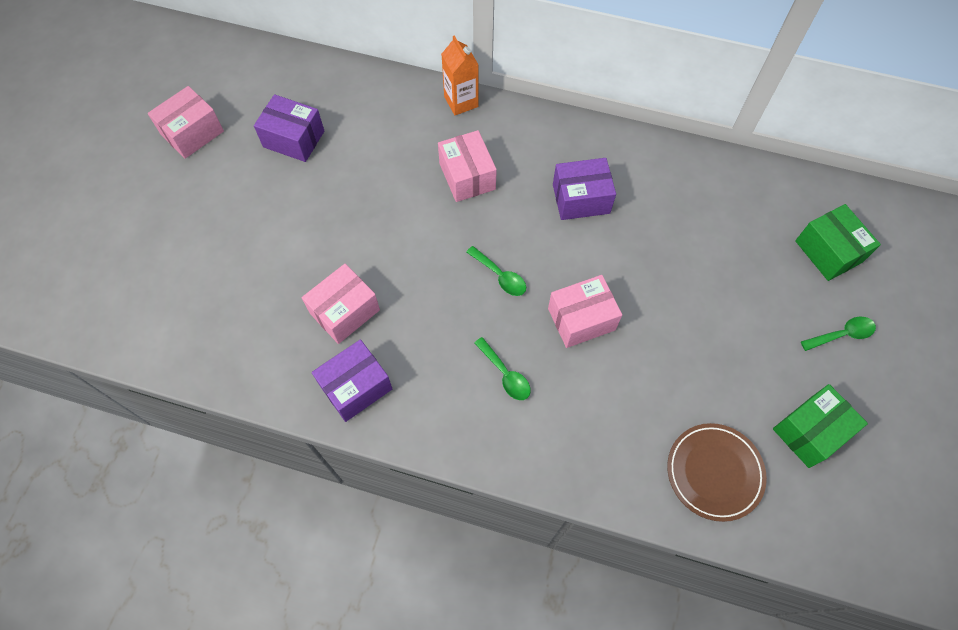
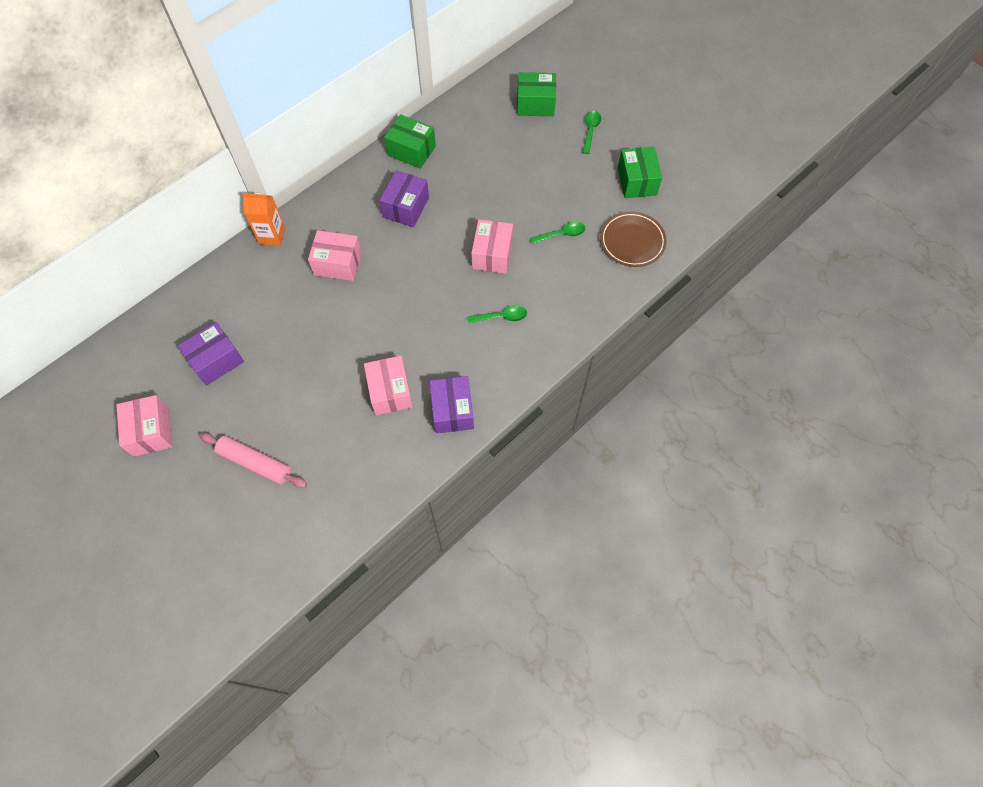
camera: 60 degrees left, 0 degrees up
green spoon [466,246,526,296] -> green spoon moved to [530,222,586,244]
none -> pink rolling pin [199,433,307,488]
none -> green box [384,114,436,169]

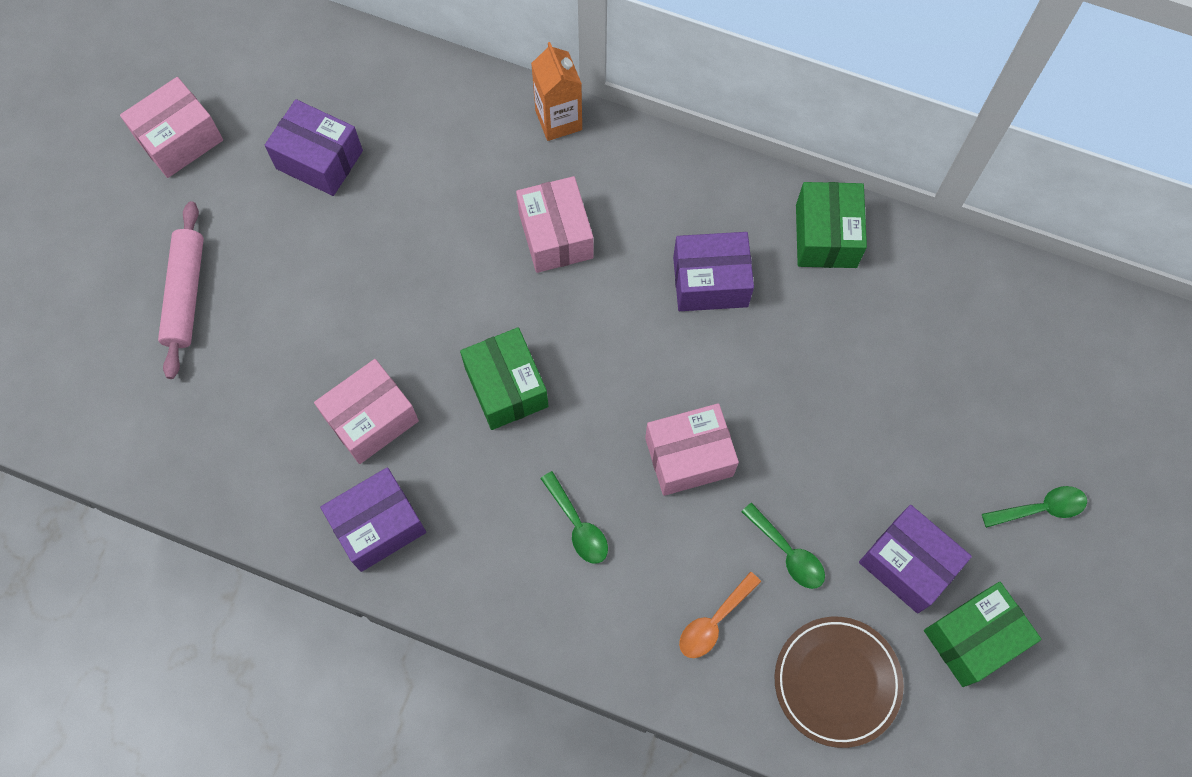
camera: 65 degrees right, 5 degrees up
green box [517,72,556,116] -> green box moved to [460,327,549,430]
none -> orange spoon [679,572,761,658]
none -> purple box [859,505,972,613]

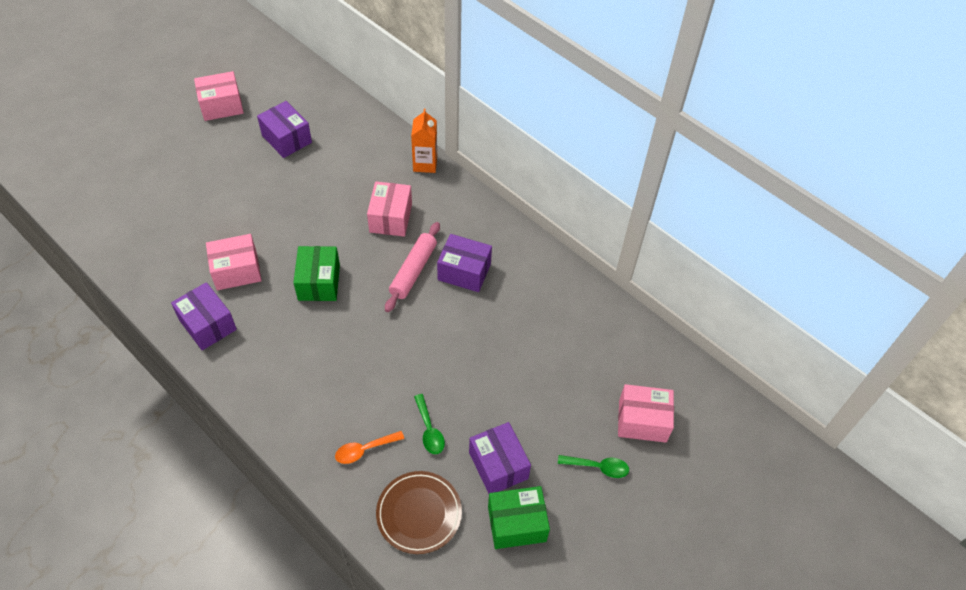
camera: 20 degrees right, 15 degrees down
pink rolling pin [158,201,204,379] -> pink rolling pin moved to [385,222,440,312]
purple box [320,467,426,572] -> purple box turned 60 degrees clockwise [171,282,237,350]
green spoon [540,471,608,564] -> none
pink box [645,403,739,496] -> pink box moved to [618,384,674,443]
green box [796,182,867,268] -> none

